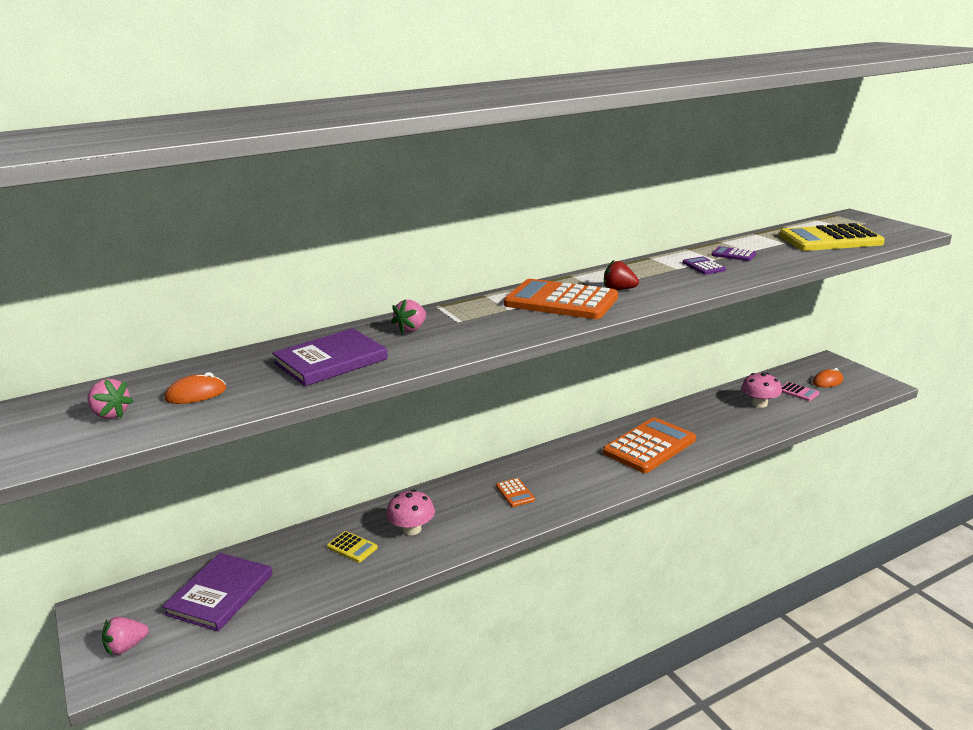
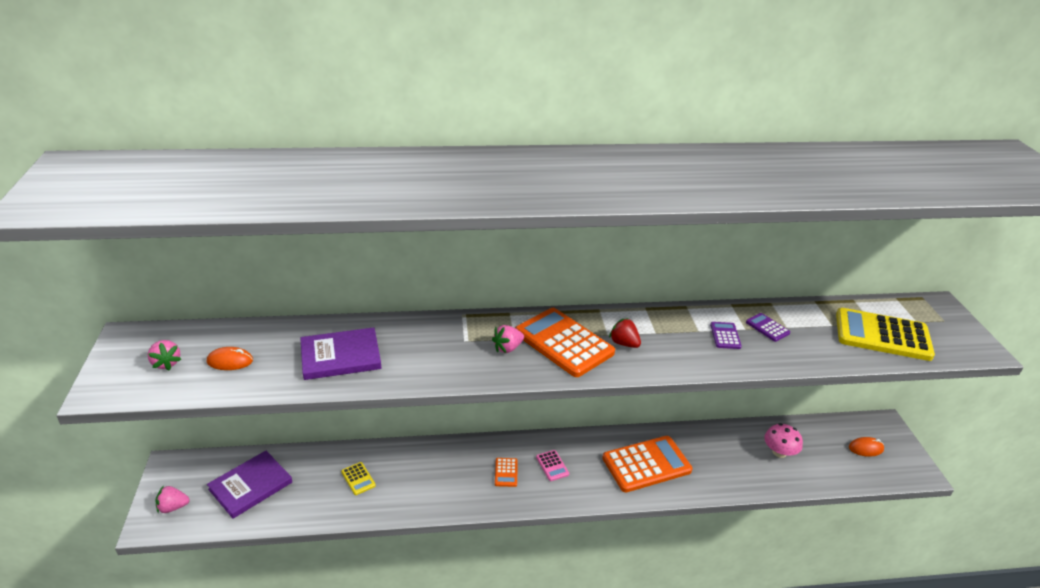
camera: 20 degrees right, 10 degrees up
pink mushroom [386,490,435,535] -> none
pink strawberry [391,299,426,334] -> pink strawberry moved to [492,325,524,353]
pink calculator [781,382,819,401] -> pink calculator moved to [536,450,569,481]

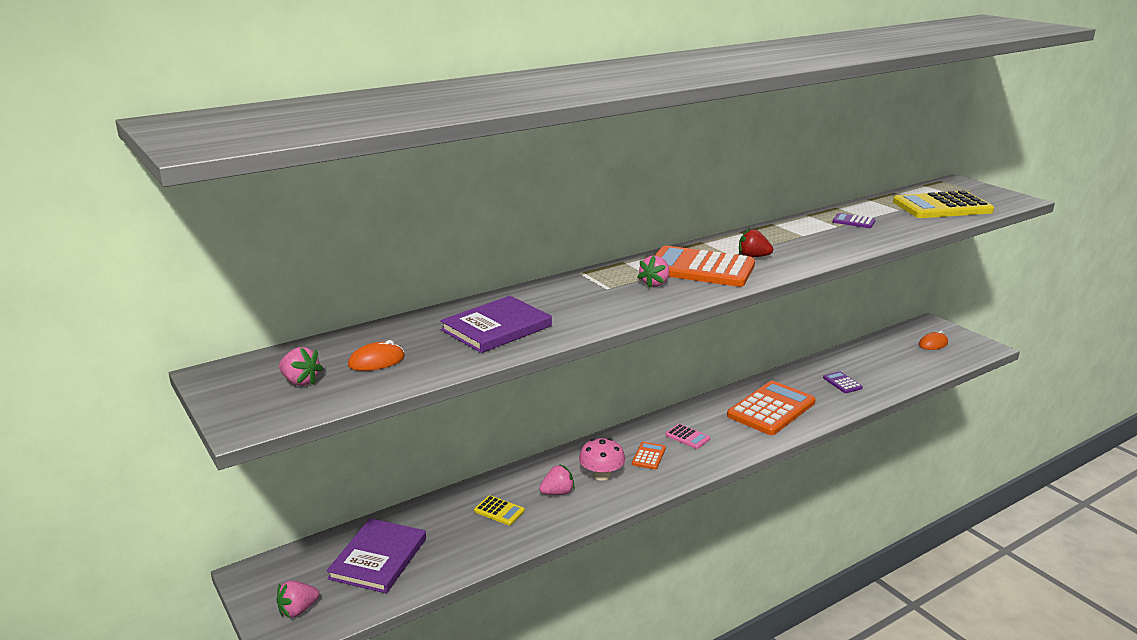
camera: 25 degrees left, 10 degrees down
orange calculator [495,458,518,487] -> orange calculator turned 135 degrees counterclockwise [632,442,666,470]
purple calculator [710,322,742,349] -> purple calculator moved to [823,371,863,393]
pink mushroom [764,423,803,458] -> pink mushroom moved to [579,438,625,481]
none -> pink strawberry [539,464,575,495]

